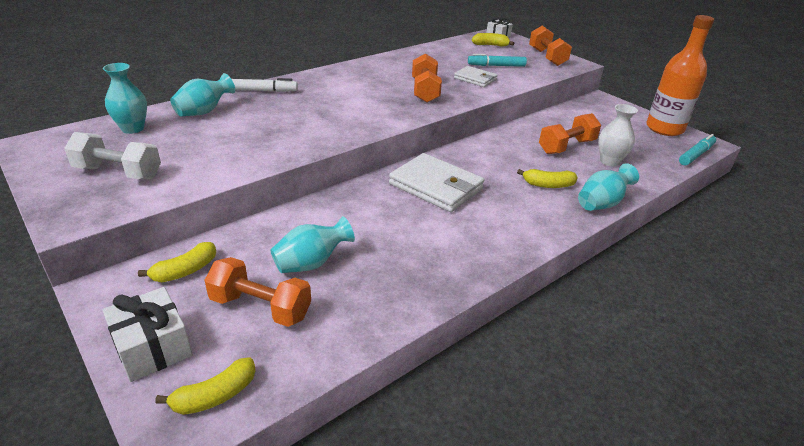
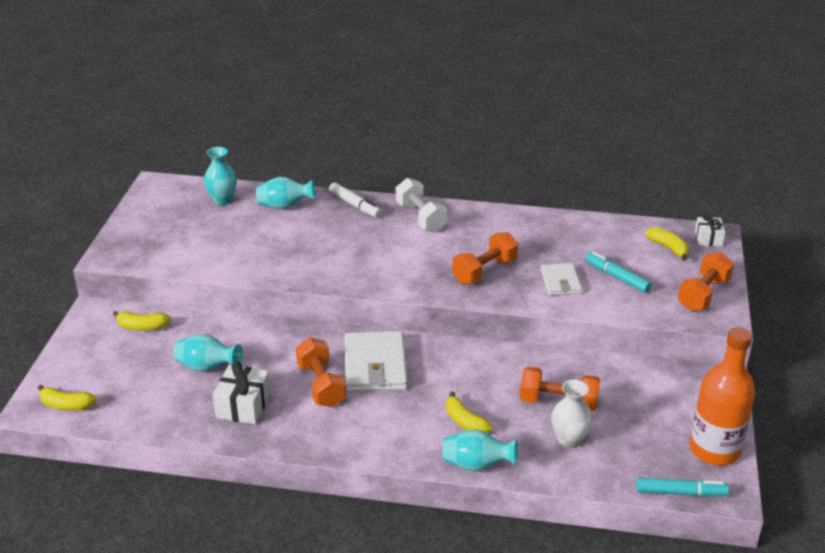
camera: 50 degrees right, 0 degrees up
white dumbbell [64,132,161,179] -> white dumbbell moved to [396,178,447,232]
white gift [102,287,193,382] -> white gift moved to [212,361,271,424]
orange dumbbell [204,257,311,327] -> orange dumbbell moved to [296,338,346,407]

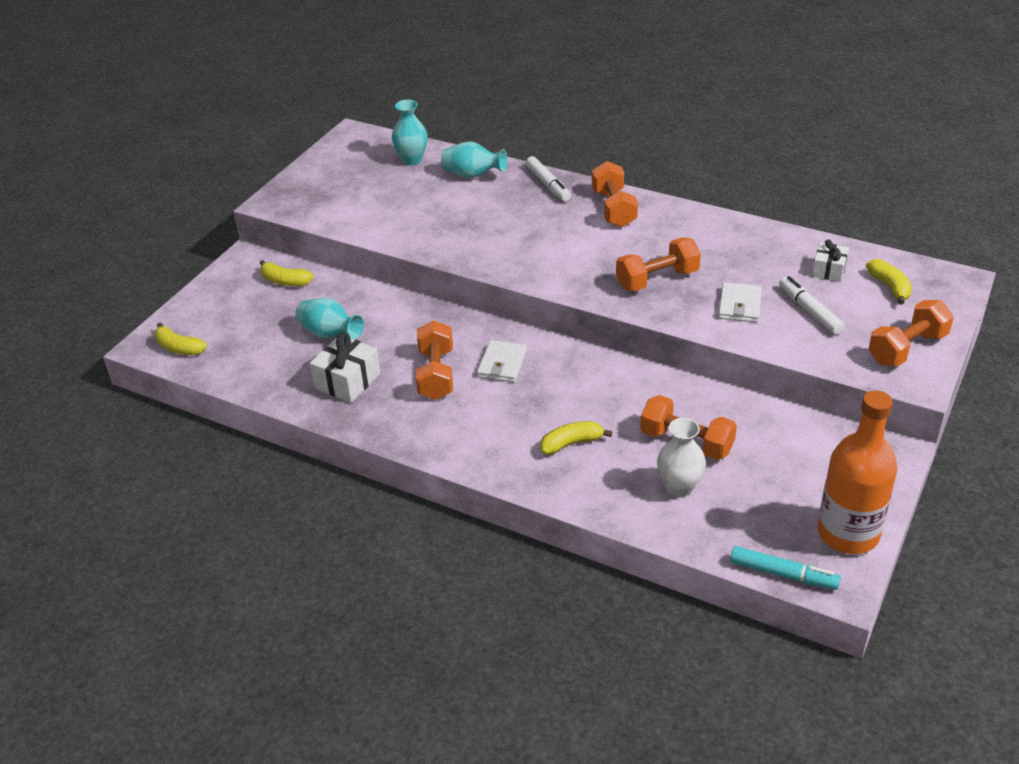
camera: 20 degrees right, 5 degrees up
white wallet [344,331,407,392] -> white wallet [477,340,527,382], size x0.58
white dumbbell [396,178,447,232] -> orange dumbbell [592,161,638,227]
turquoise vase [442,429,518,472] -> none
yellow banana [446,391,492,433] -> yellow banana turned 90 degrees clockwise [540,421,612,455]
turquoise marker [585,252,652,293] -> white marker [779,276,845,335]
white gift [695,213,725,246] -> white gift moved to [812,239,849,282]

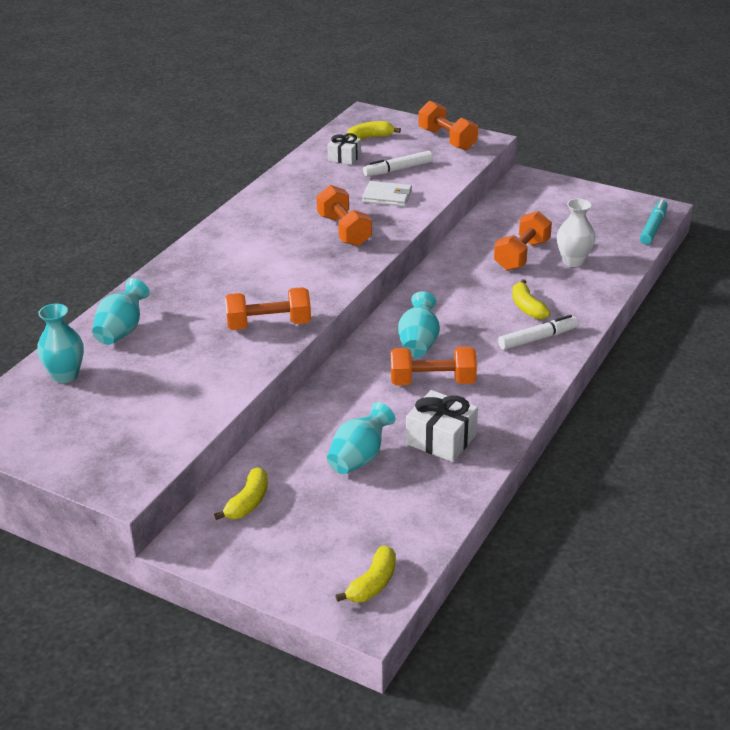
camera: 90 degrees left, 5 degrees down
white wallet [477,340,527,382] -> turquoise vase [398,291,440,357]
white marker [526,156,571,202] -> white marker moved to [498,315,578,350]
orange dumbbell [592,161,638,227] -> orange dumbbell moved to [225,287,311,330]
orange bottle [817,390,897,554] -> none

